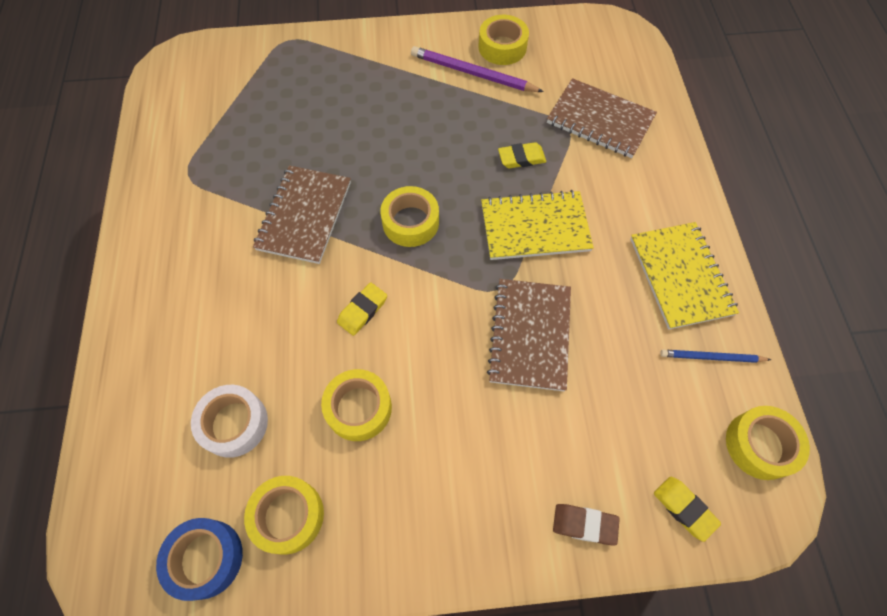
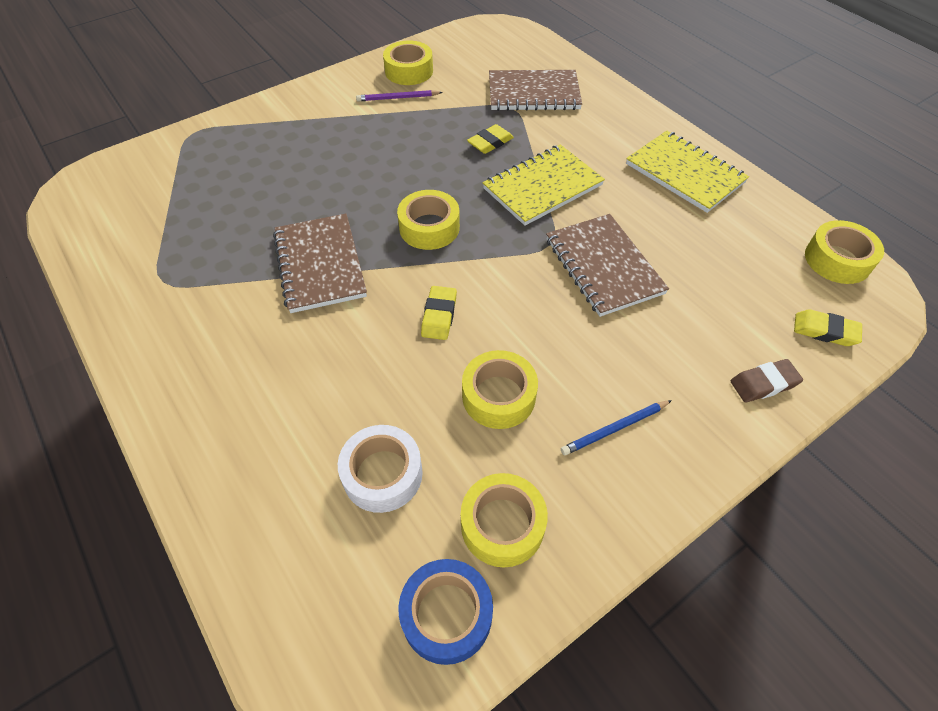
camera: 30 degrees left, 10 degrees down
purple pencil [411,46,544,92] -> purple pencil [356,90,443,101], size x0.60
blue pencil [660,350,771,363] -> blue pencil moved to [561,400,672,455]

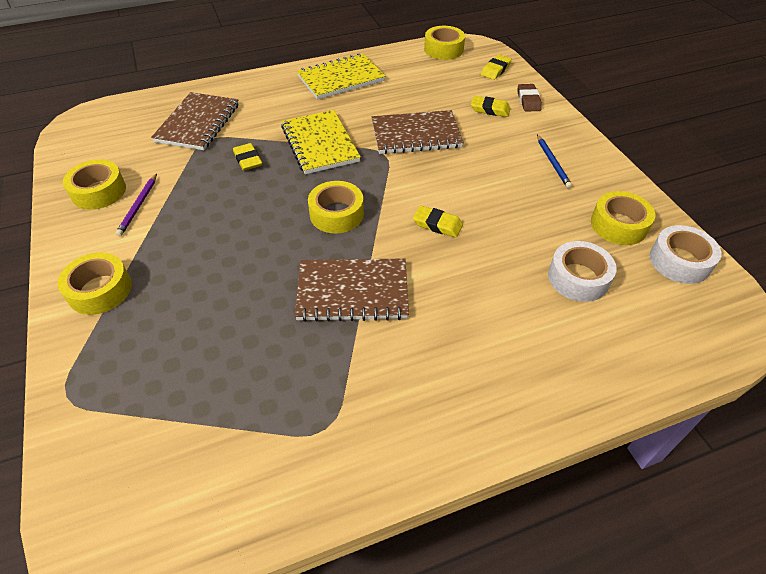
camera: 75 degrees left, 5 degrees down
blue tape [398,559,493,665] -> white tape [650,225,721,284]
yellow tape [462,350,538,429] -> yellow tape moved to [57,252,132,315]
none -> yellow eraser [471,96,511,117]

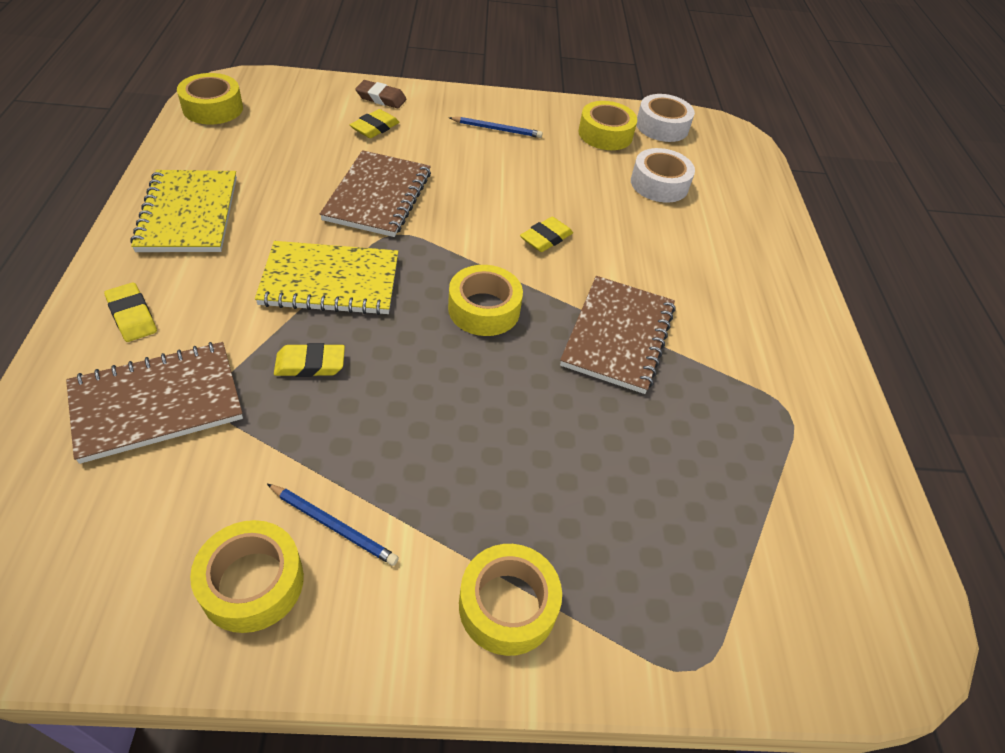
camera: 75 degrees left, 0 degrees up
purple pencil [116,173,157,236] -> blue pencil [267,484,399,566]
brown notebook [151,92,239,150] -> brown notebook turned 60 degrees counterclockwise [66,342,243,464]
yellow eraser [481,55,512,80] -> yellow eraser moved to [104,283,157,342]

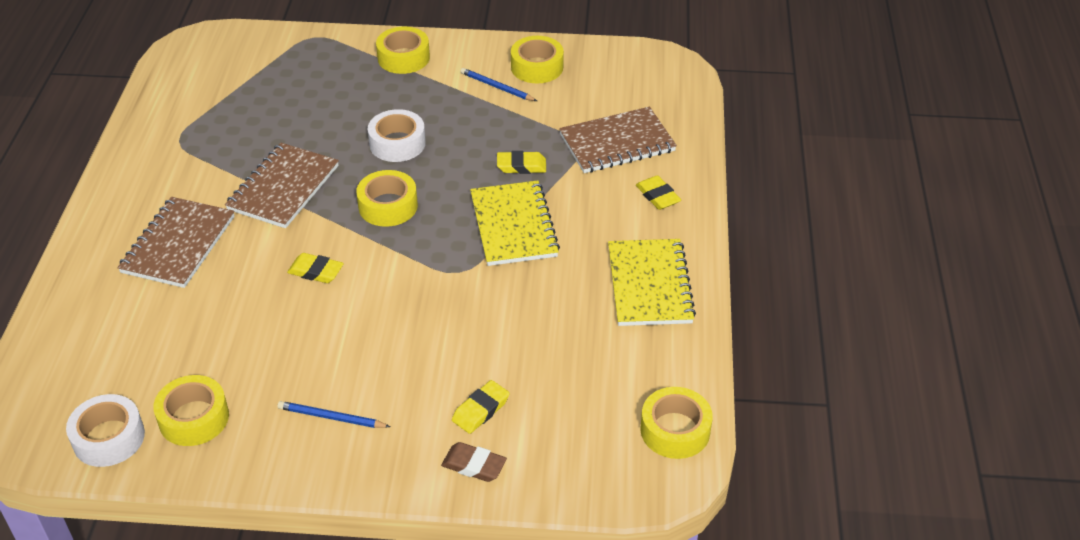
camera: 170 degrees left, 5 degrees down
yellow notebook [255,241,398,315] -> yellow notebook turned 75 degrees clockwise [470,180,560,266]
brown notebook [320,150,431,237] -> brown notebook moved to [117,197,235,288]
yellow eraser [520,217,573,252] -> yellow eraser turned 60 degrees clockwise [287,253,344,283]
white tape [631,148,695,203] -> white tape moved to [368,109,426,162]

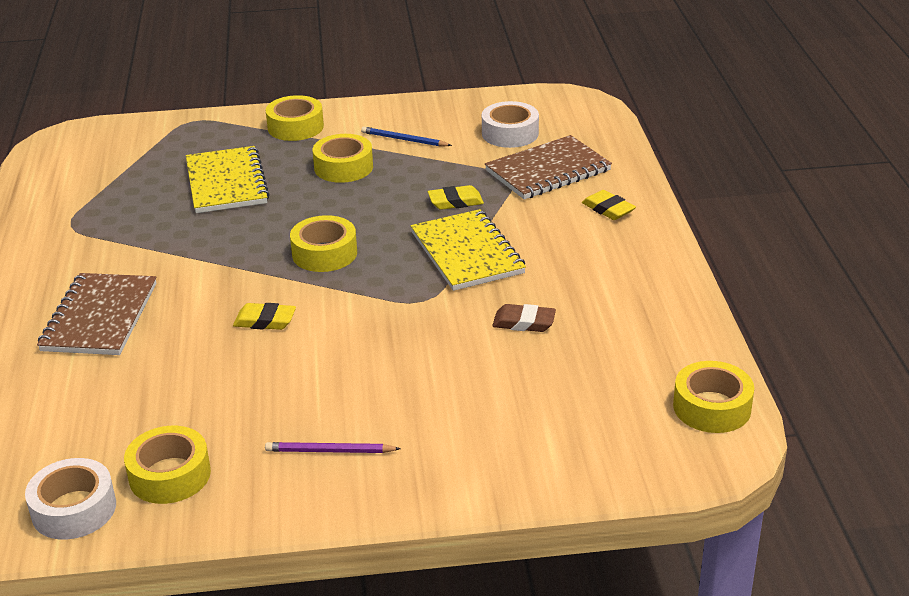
camera: 10 degrees left, 10 degrees down
brown notebook [225,143,339,228] -> none
blue pencil [277,401,390,428] -> purple pencil [265,442,401,453]
white tape [368,109,426,162] -> white tape moved to [482,101,539,148]
brown eraser [441,442,507,482] -> brown eraser moved to [492,304,556,332]
yellow eraser [452,380,510,434] -> none
yellow tape [511,36,564,83] -> yellow tape moved to [313,134,373,183]
yellow notebook [608,239,696,326] -> yellow notebook moved to [186,146,270,213]

